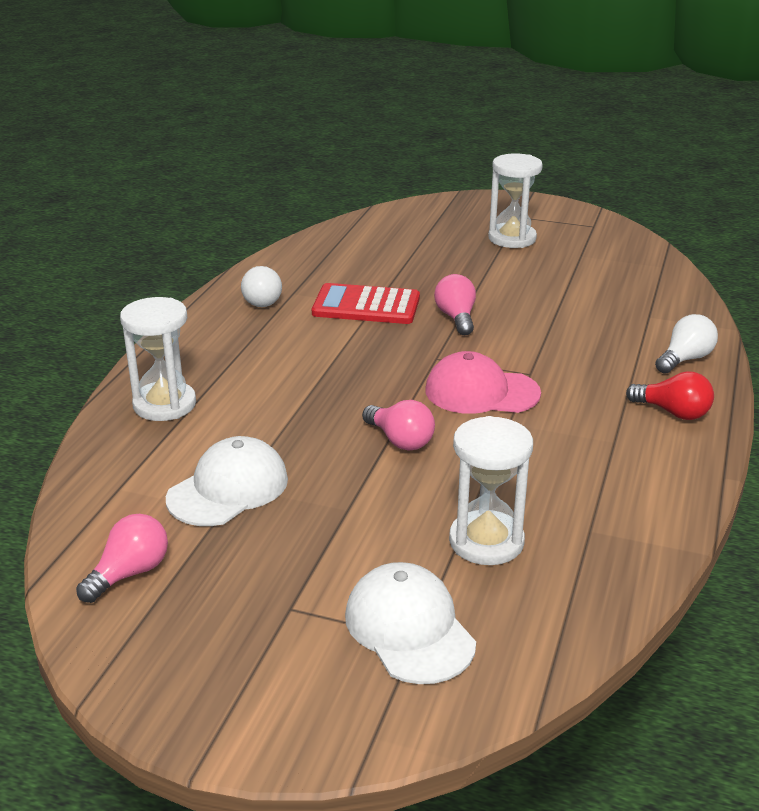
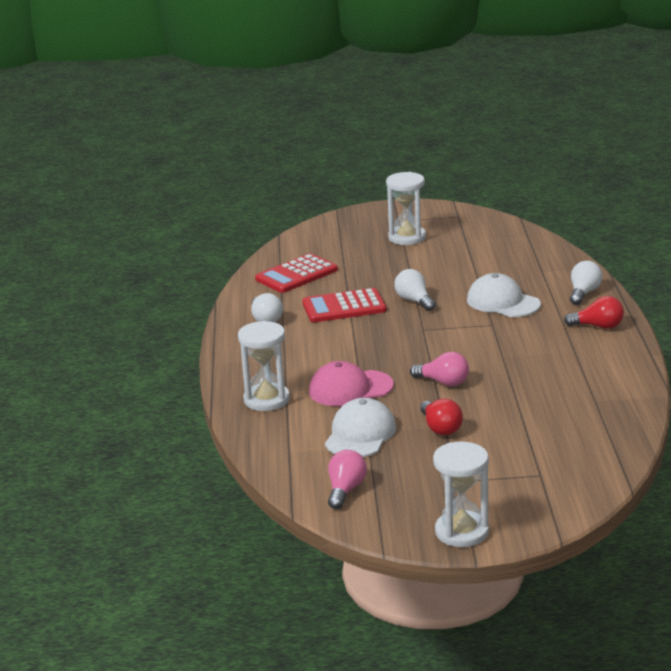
camera: 20 degrees left, 5 degrees down
white cap [345,562,476,684] -> white cap moved to [467,273,541,317]
pink cap [425,351,541,414] -> pink cap moved to [309,361,394,406]
pink light bulb [434,274,476,335] -> white light bulb [394,269,436,311]
white hourglass [449,416,533,565] -> white hourglass moved to [433,442,489,547]
none -> red calculator [255,253,338,293]
none -> red light bulb [420,399,463,435]

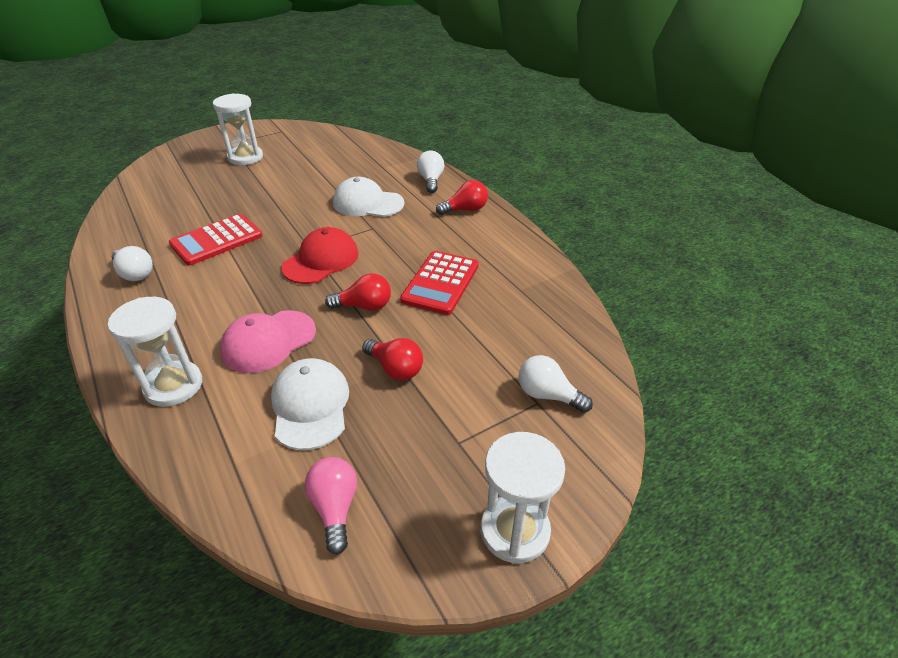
camera: 30 degrees left, 15 degrees up
red calculator [255,253,338,293] -> red calculator moved to [400,251,479,315]
white light bulb [394,269,436,311] -> white light bulb moved to [518,355,593,413]
pink light bulb [410,352,469,386] -> red light bulb [325,273,391,311]
none -> red cap [281,227,359,284]

